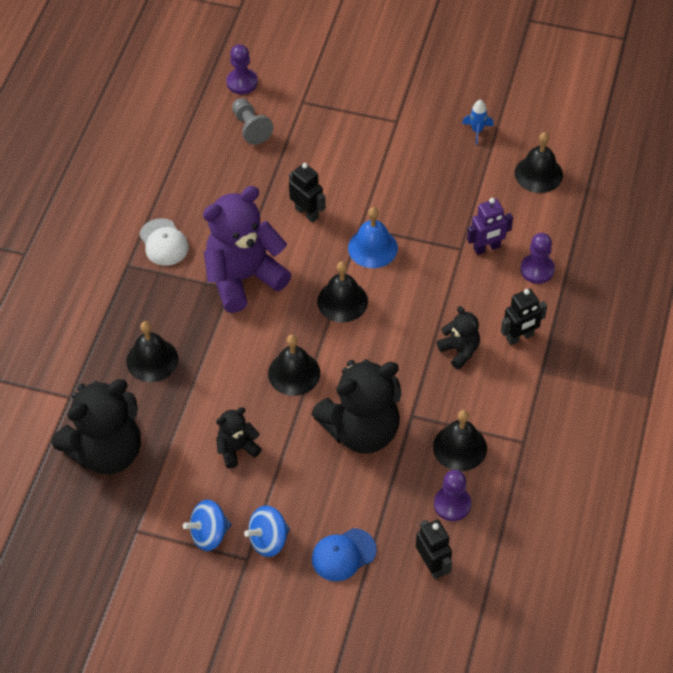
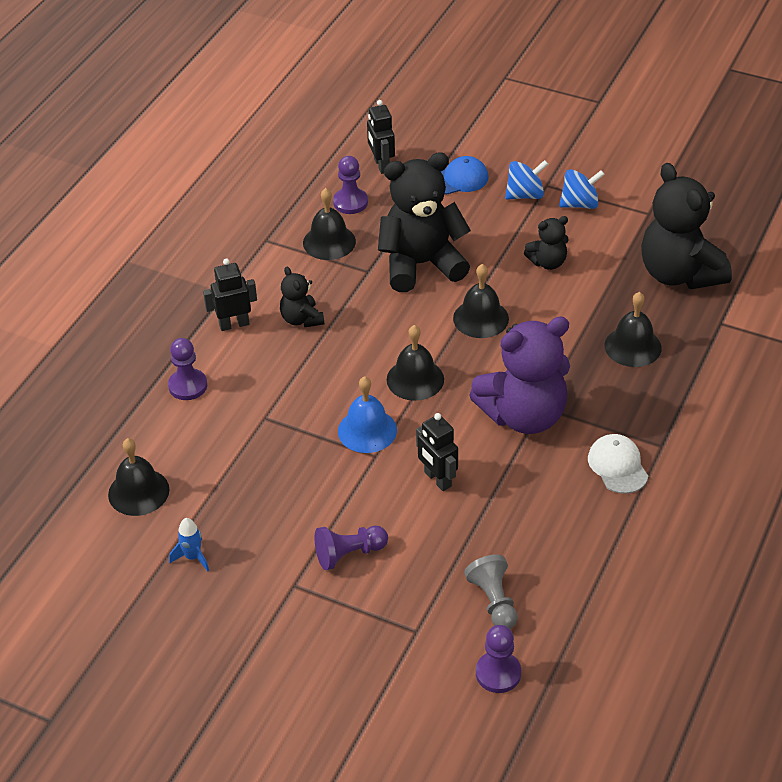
camera: 170 degrees left, 10 degrees down
black teddy bear [52,379,141,475] -> black teddy bear turned 90 degrees counterclockwise [641,163,732,289]
purple robot [467,198,513,255] -> none
none -> purple pawn [315,526,388,570]

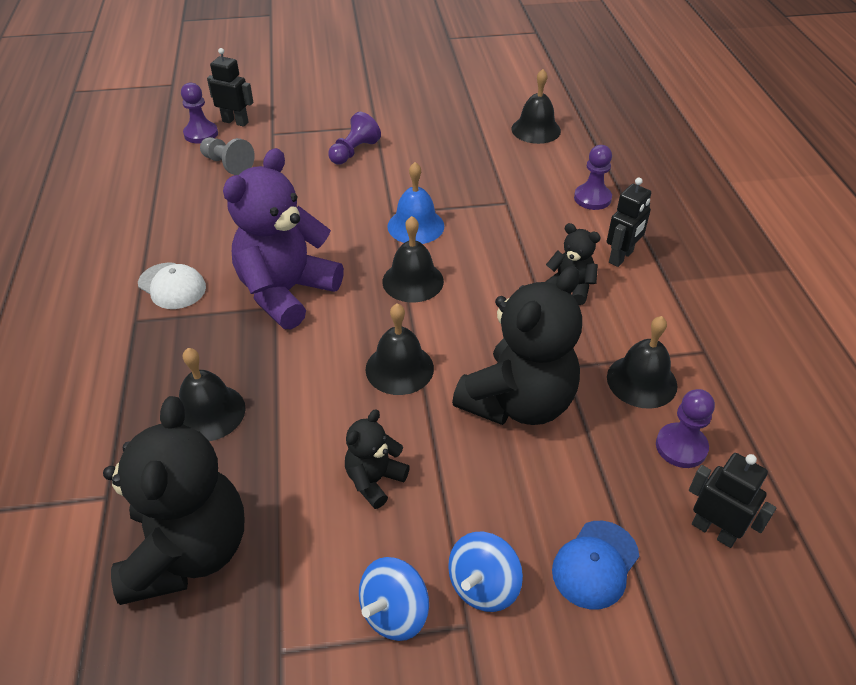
camera: 145 degrees right, 0 degrees up
blue rocket [169,518,209,571] -> none
black robot [416,413,458,491] -> black robot moved to [207,48,254,127]
black teddy bear [641,163,732,289] -> black teddy bear turned 60 degrees clockwise [103,396,244,605]

